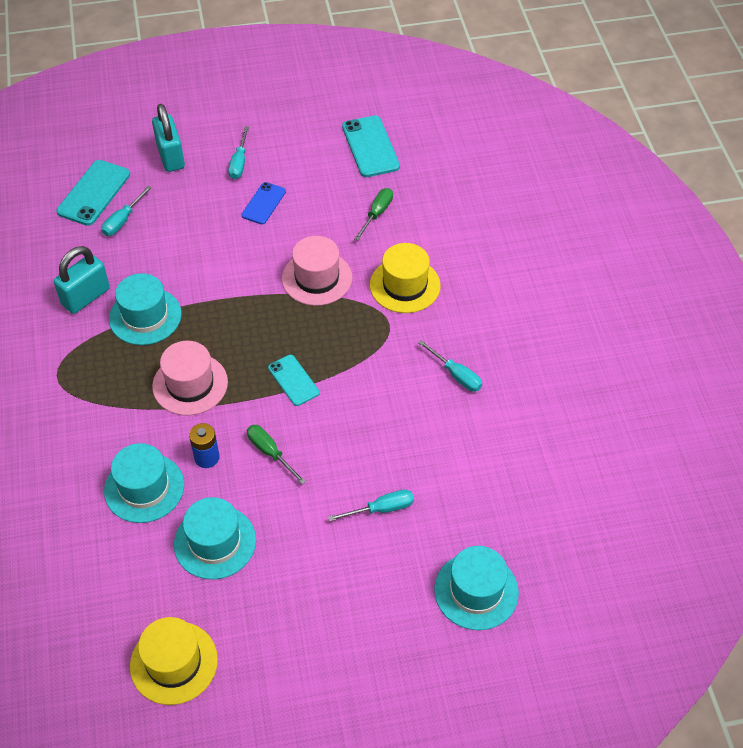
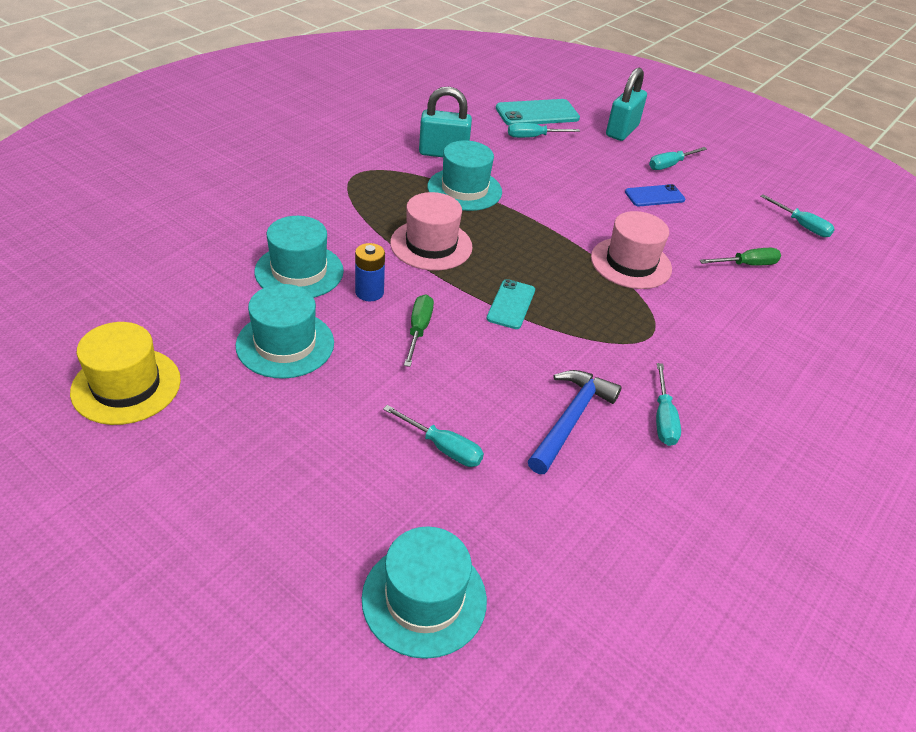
camera: 45 degrees right, 10 degrees down
turquoise phone [342,115,400,177] -> turquoise screwdriver [760,194,835,237]
yellow hat [370,243,441,313] -> none
none -> blue hammer [528,370,622,474]

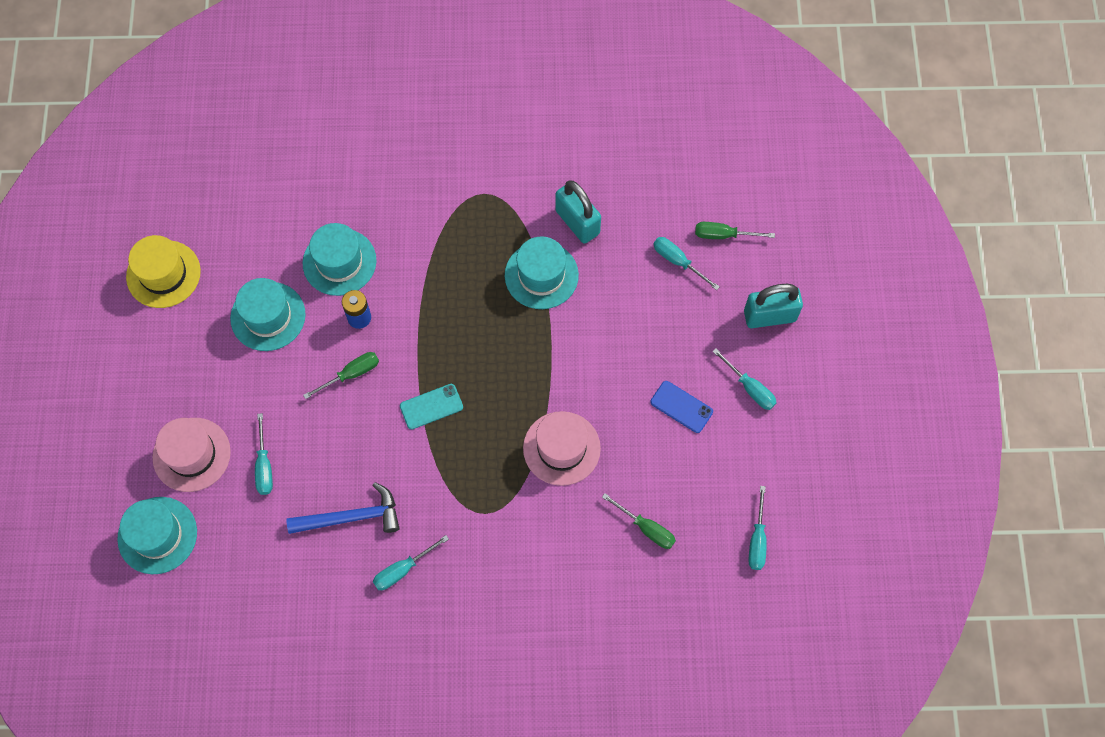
camera: 55 degrees right, 25 degrees up
pink hat [390,192,473,271] -> pink hat moved to [152,418,231,492]
turquoise phone [496,99,580,125] -> green screwdriver [695,222,775,239]
turquoise screwdriver [649,147,707,170] -> turquoise screwdriver turned 150 degrees counterclockwise [712,348,777,410]

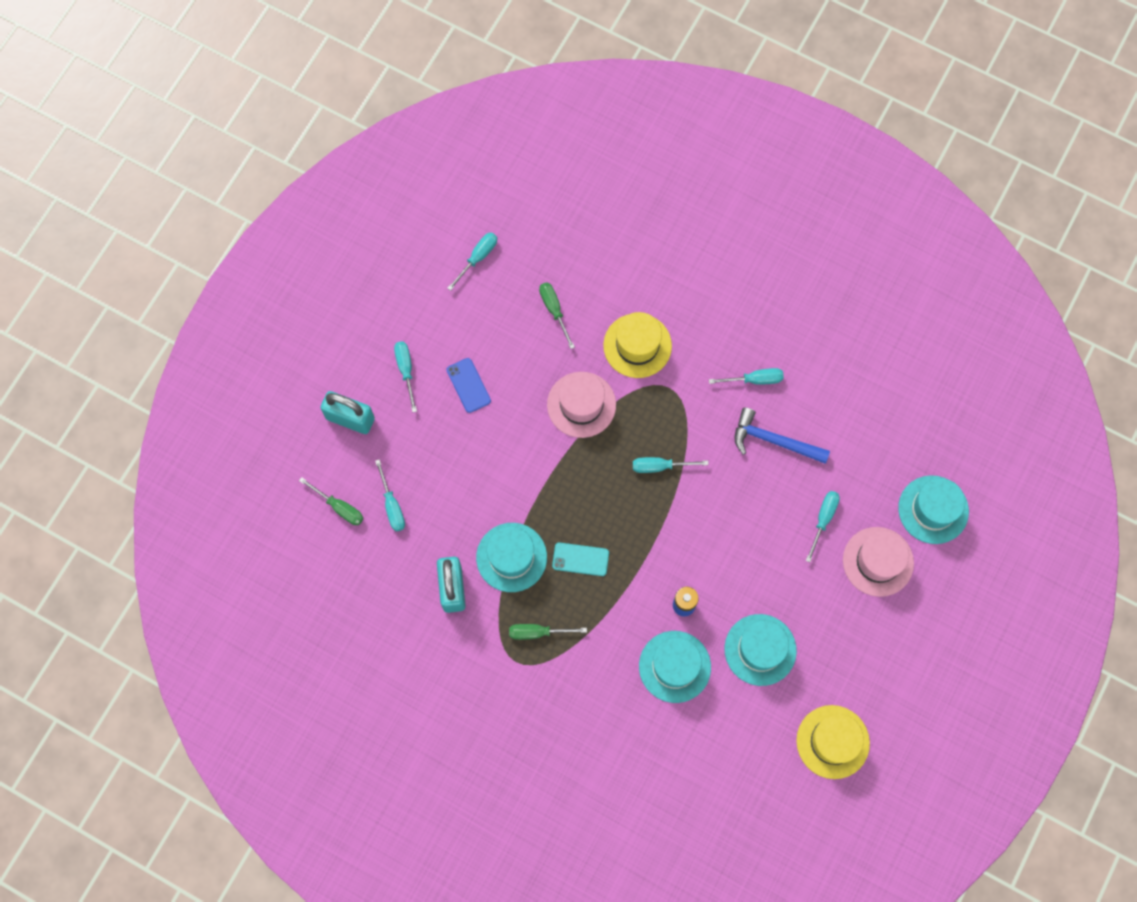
camera: 150 degrees left, 5 degrees up
green screwdriver [303,352,379,399] -> green screwdriver moved to [509,624,587,640]
turquoise phone [400,384,463,429] -> turquoise phone moved to [552,542,609,576]
none -> yellow hat [603,312,672,378]
none -> turquoise screwdriver [633,457,708,473]

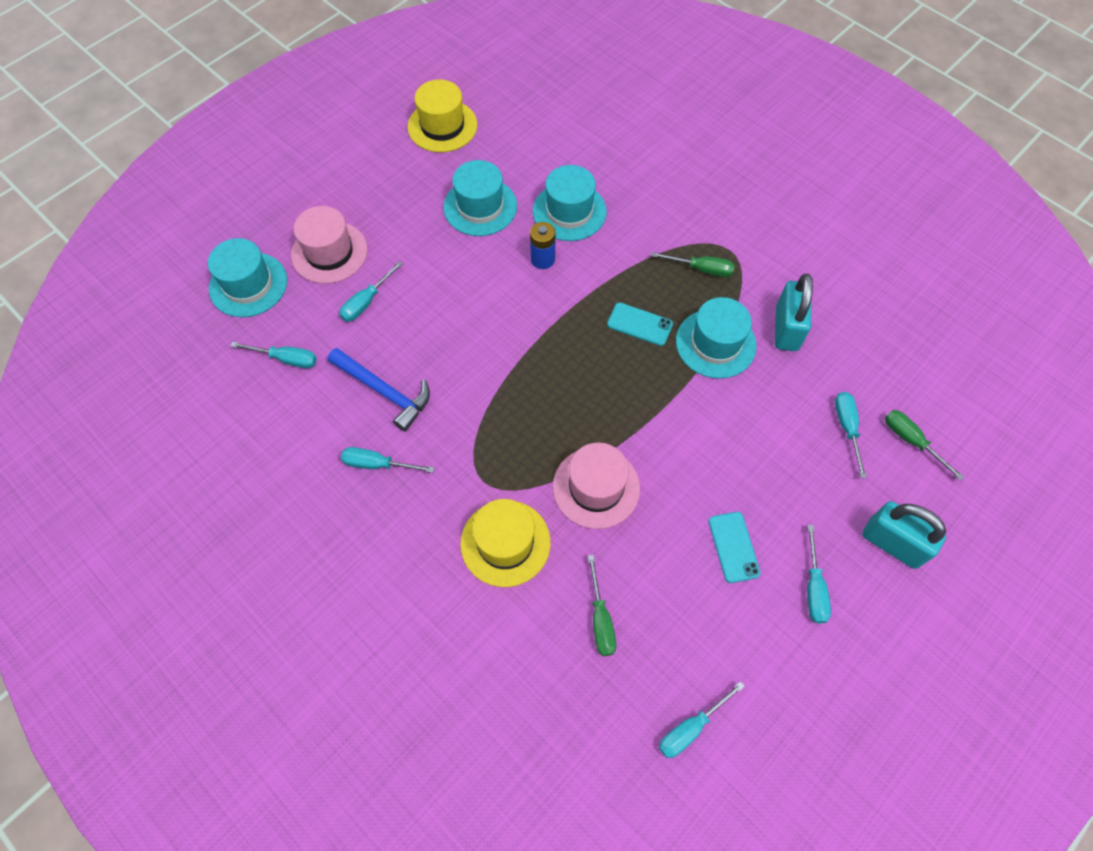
camera: 165 degrees left, 10 degrees down
blue phone [447,358,491,413] -> turquoise phone [708,512,761,583]
turquoise screwdriver [633,457,708,473] -> turquoise screwdriver moved to [231,342,317,368]

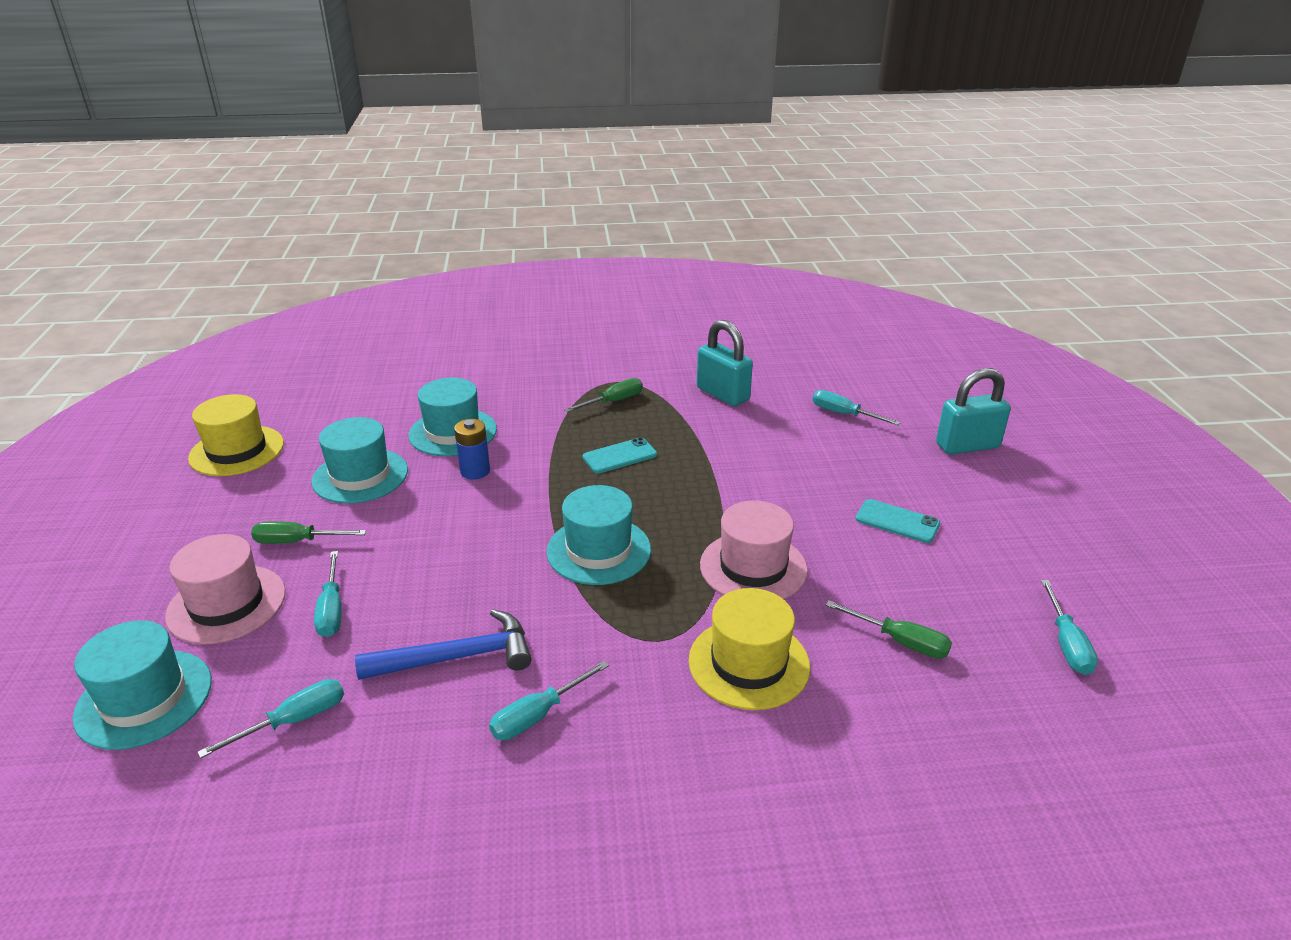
camera: 50 degrees left, 30 degrees down
turquoise hat [676,297,757,379] -> turquoise hat moved to [546,485,651,585]
turquoise screwdriver [807,525,831,623] -> none
green screwdriver [885,410,964,481] -> green screwdriver moved to [251,521,366,544]

